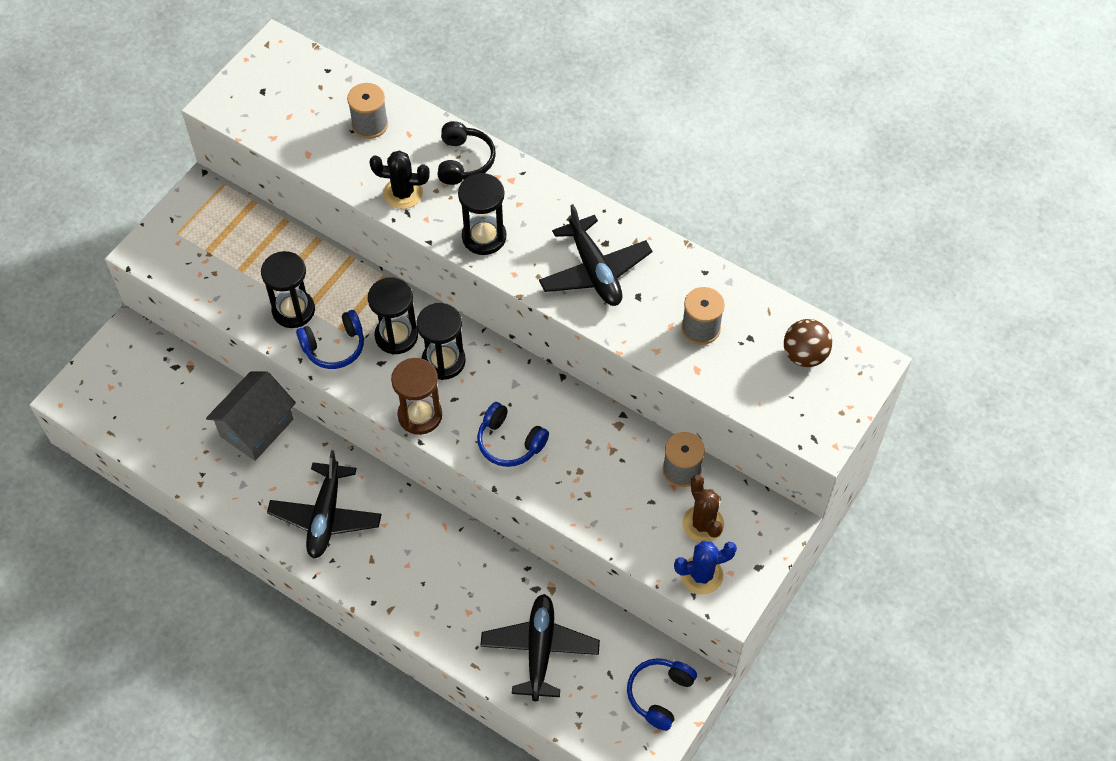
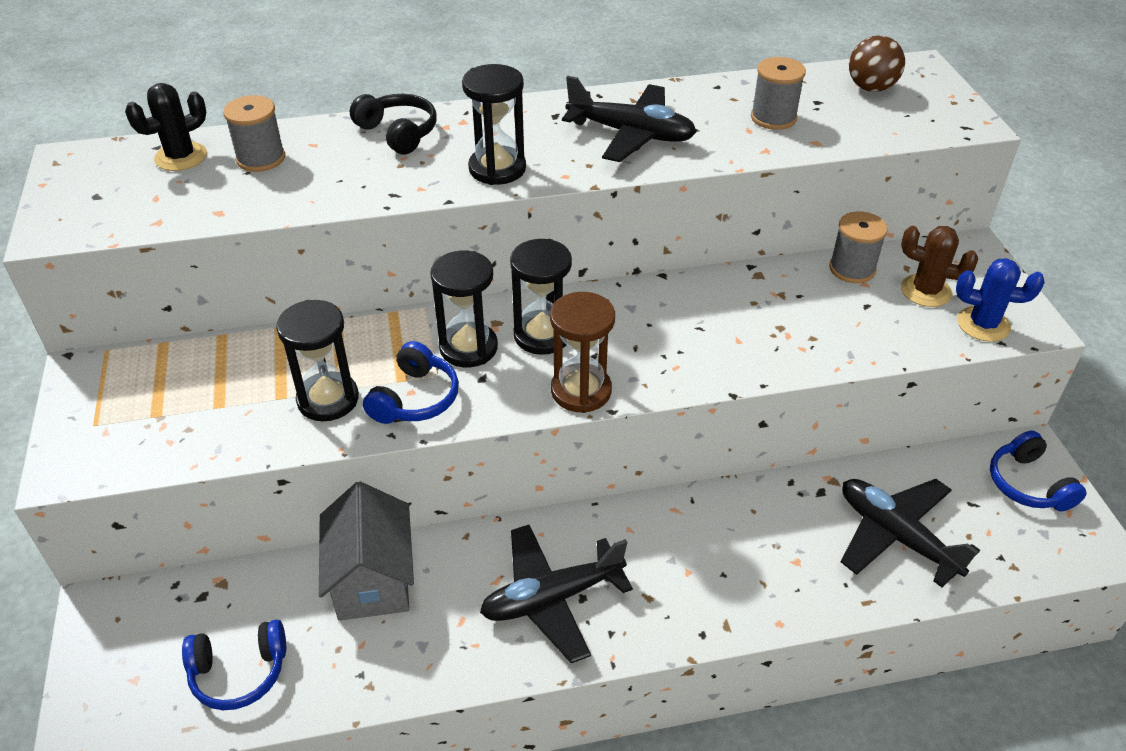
camera: 45 degrees left, 15 degrees down
black plane [267,450,382,559] -> black plane turned 105 degrees clockwise [480,525,633,663]
black cactus [370,150,430,209] -> black cactus moved to [125,83,207,171]
blue headphones [477,402,549,467] -> blue headphones moved to [182,619,286,710]
blue cactus [674,541,737,595] -> blue cactus turned 75 degrees clockwise [956,258,1045,342]

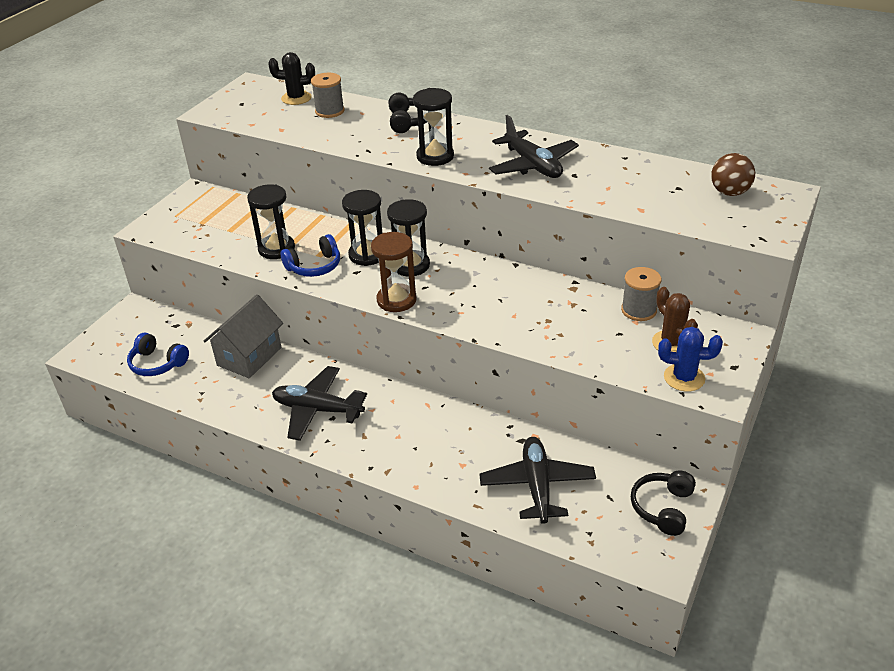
camera: 40 degrees right, 5 degrees down
grey spool [751,57,806,130] -> none
blue cactus [956,258,1045,342] -> blue cactus turned 45 degrees counterclockwise [658,327,723,392]
blue headphones [990,431,1087,511] -> black headphones [631,471,696,536]

